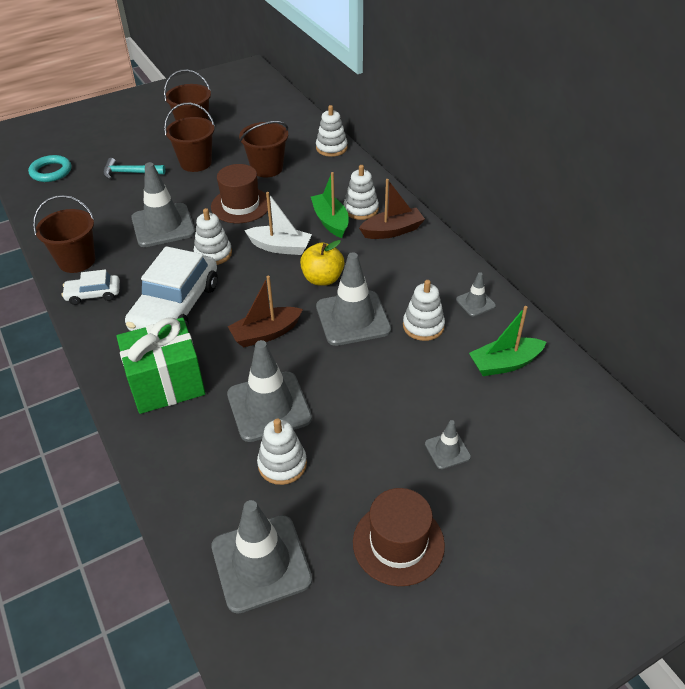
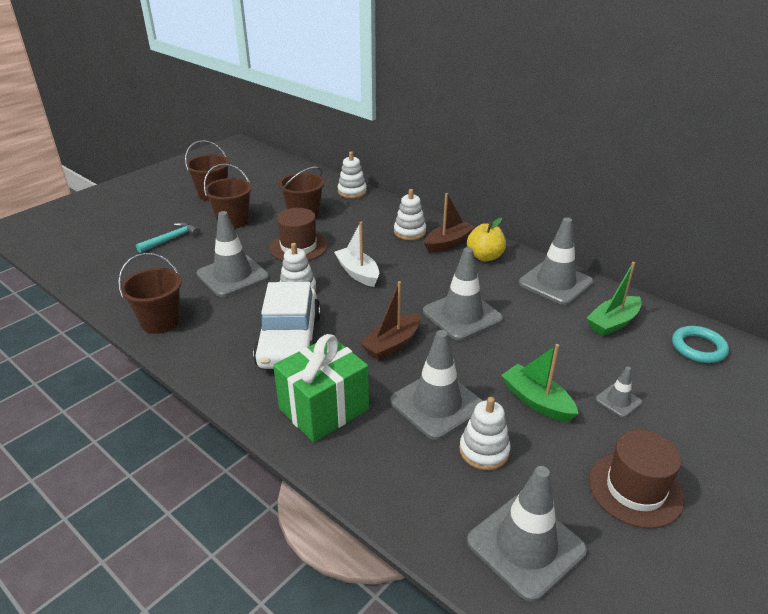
camera: 20 degrees left, 10 degrees down
turquoise ring [28,155,71,182] -> turquoise ring moved to [672,326,729,363]
white car [62,269,120,305] -> none
turquoise hammer [103,158,165,179] -> turquoise hammer turned 150 degrees clockwise [136,222,200,253]
white boat [244,192,312,255] -> white boat turned 120 degrees counterclockwise [334,222,379,287]
yellow apple [300,240,345,286] -> yellow apple moved to [467,218,506,261]
green boat [311,172,349,238] -> green boat moved to [501,344,579,422]
white stacking toy [403,280,445,341] -> none
grey traffic cone [456,272,496,317] -> grey traffic cone [519,218,594,305], size x2.07

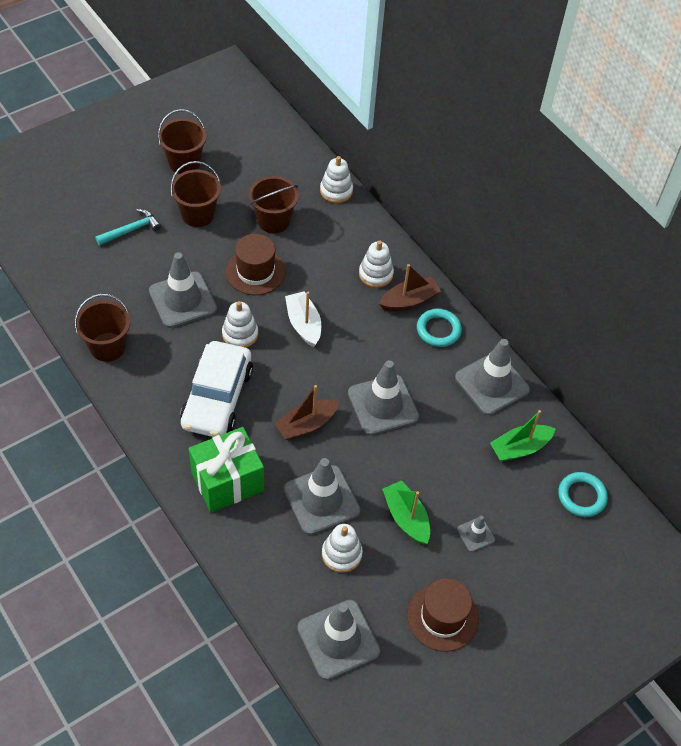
camera: 10 degrees right, 20 degrees up
yellow apple [467,218,506,261] -> turquoise ring [417,309,462,347]

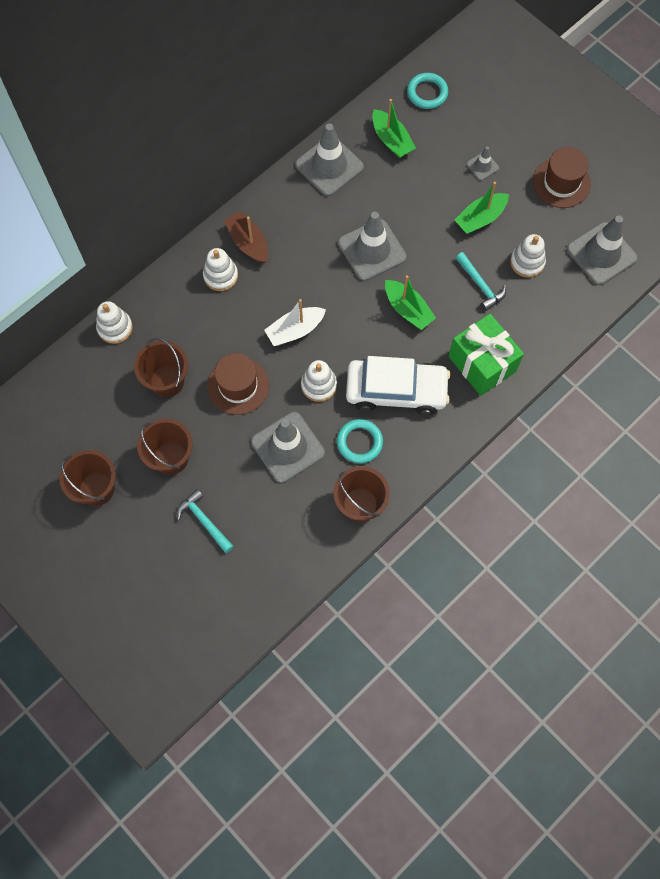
camera: 95 degrees left, 15 degrees up
brown boat [274,385,339,440] -> green boat [385,275,436,330]
grey traffic cone [284,458,360,535] -> turquoise hammer [456,252,506,311]
turquoise ring [417,309,462,347] -> turquoise ring moved to [337,419,383,463]

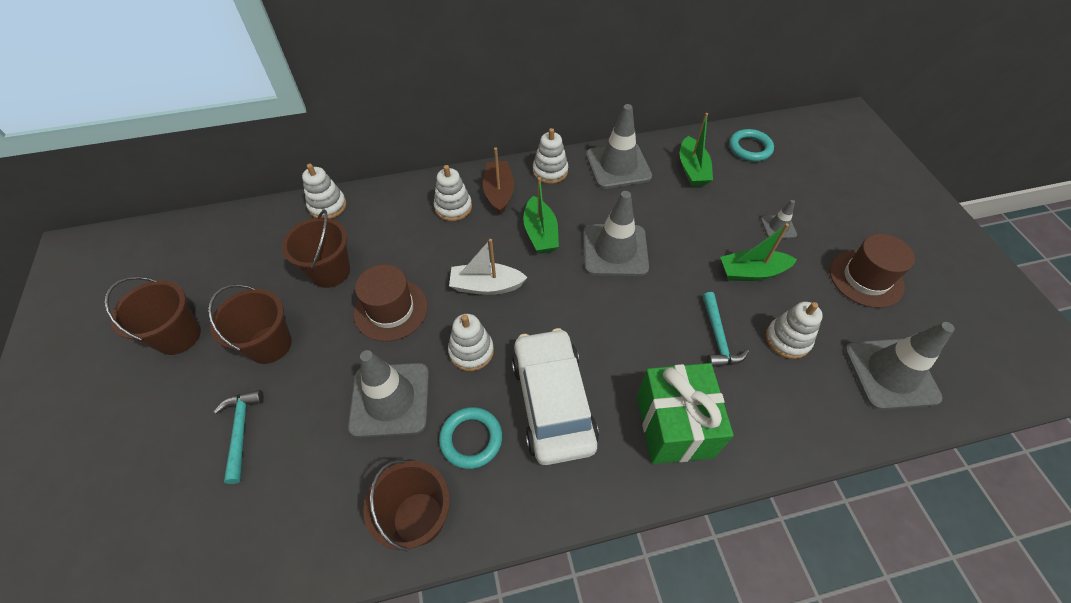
camera: 30 degrees right, 15 degrees down
white car [346,356,450,415] -> white car turned 135 degrees counterclockwise [511,328,599,465]
green boat [385,275,436,330] -> green boat moved to [523,177,559,254]
none -> white stacking toy [533,128,568,184]

